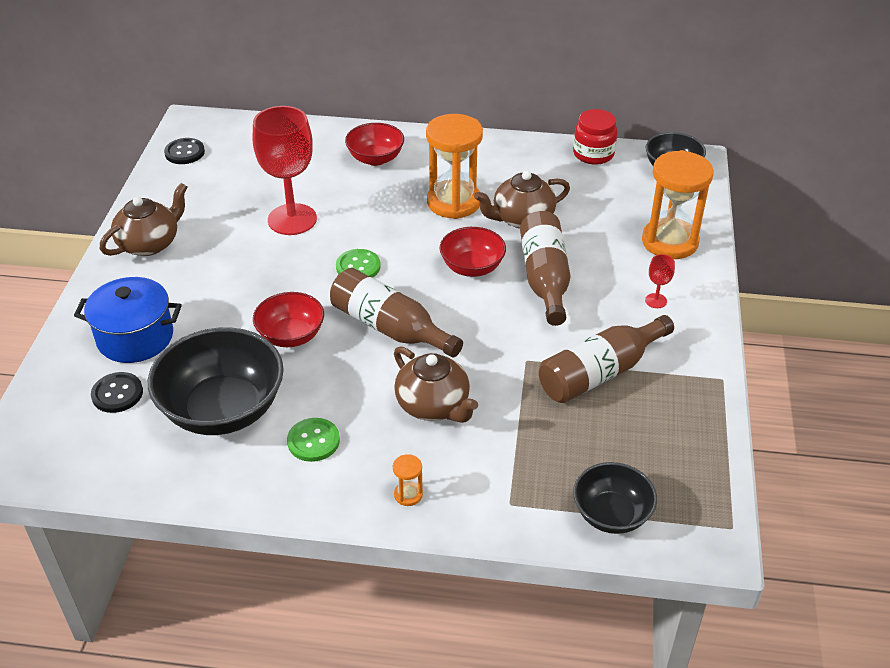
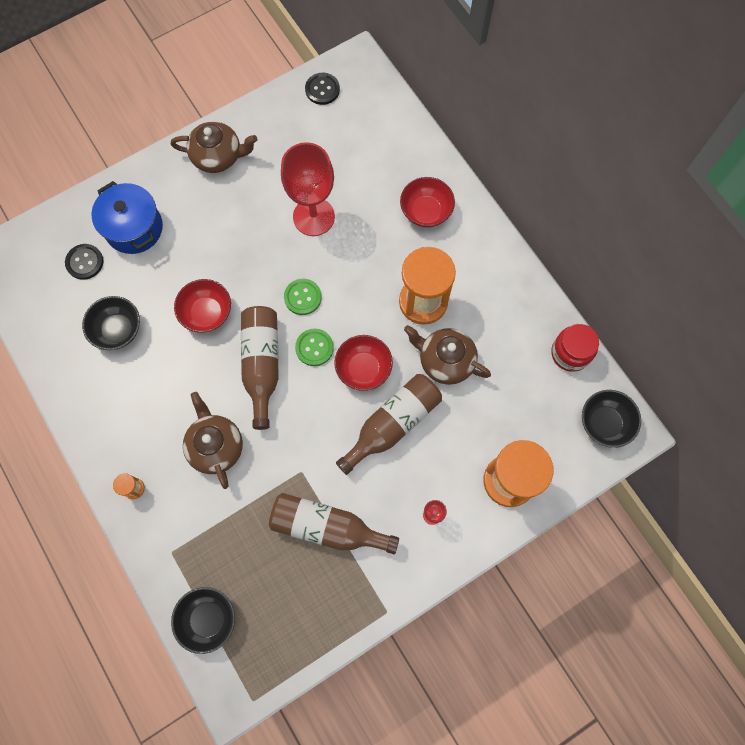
camera: 50 degrees right, 30 degrees up
black bowl [148,327,284,435] -> black bowl [82,296,140,350], size x0.58
green button [287,418,340,462] -> green button moved to [295,329,334,366]
brown teapot [394,347,478,423] -> brown teapot turned 150 degrees clockwise [183,392,243,489]

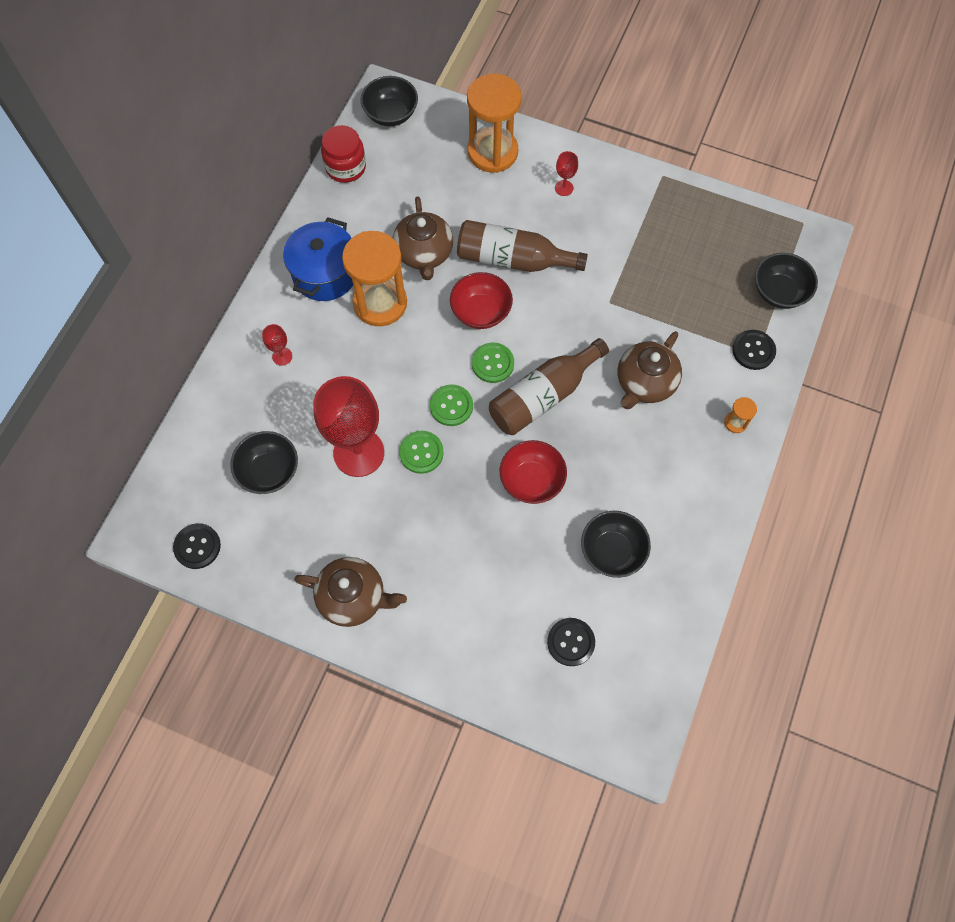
camera: 125 degrees left, 5 degrees down
blue pot [92,181,163,254] -> blue pot moved to [283,217,353,301]
brown teapot [171,121,257,173] -> brown teapot turned 135 degrees clockwise [294,557,407,627]
brown bottle [269,493,399,554] -> none
red bowl [400,177,455,227] -> red goblet [262,324,292,366]
none -> black bowl [230,431,298,494]
none -> green button [399,431,444,474]
none -> black button [732,330,776,370]

